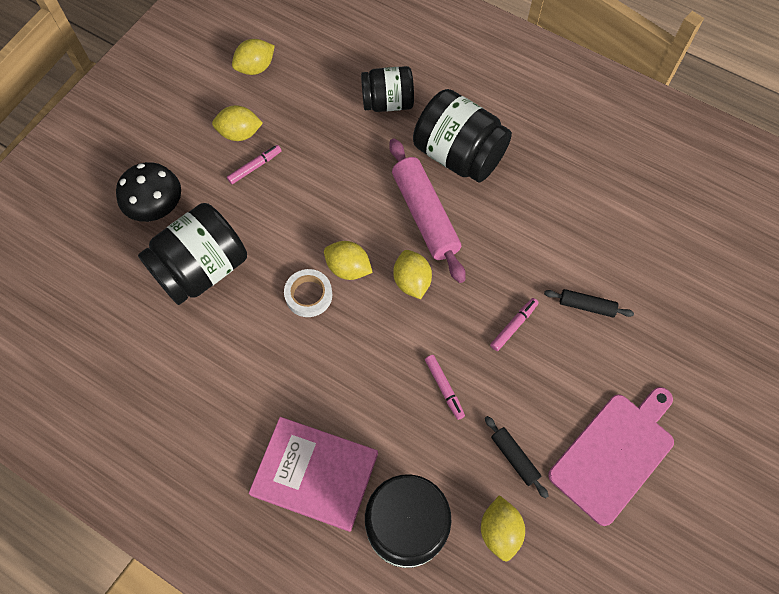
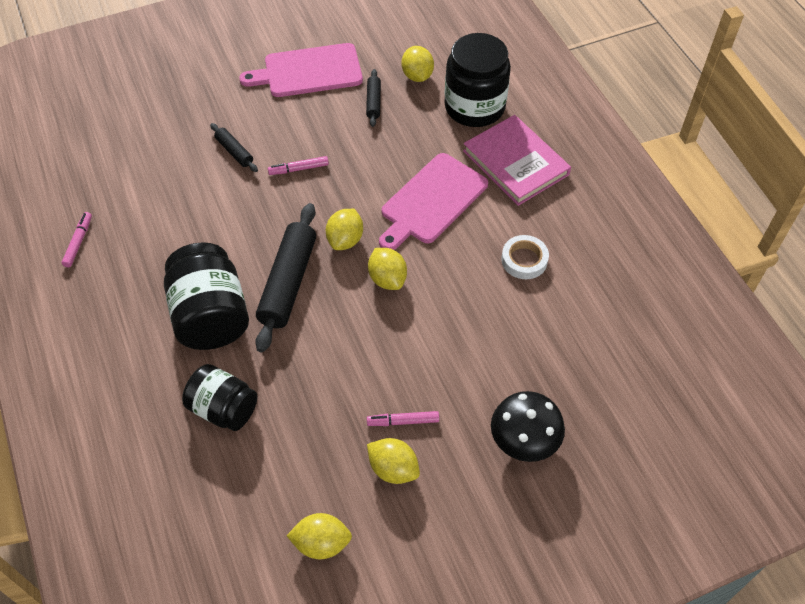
camera: 145 degrees left, 10 degrees down
black jar [138,203,247,305] -> none
white tape [284,269,332,317] -> white tape moved to [501,235,549,279]
pink rolling pin [389,138,466,283] -> black rolling pin [255,203,316,353]
pink marker [425,355,465,420] -> pink marker moved to [61,212,92,267]
yellow lemon [481,495,525,562] -> yellow lemon turned 45 degrees counterclockwise [401,46,434,82]
none -> pink cutting board [379,153,488,250]

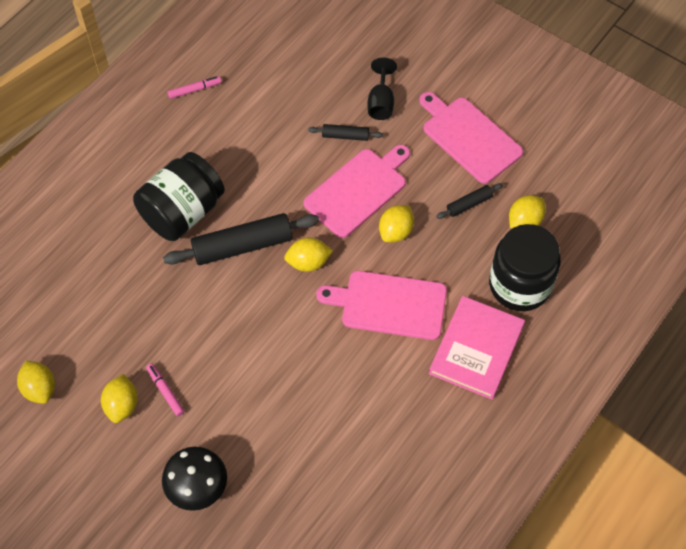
camera: 60 degrees right, 5 degrees up
black jar [182,364,257,431] -> none
black rolling pin [210,123,258,172] -> black rolling pin turned 75 degrees clockwise [308,124,383,141]
pink marker [268,156,329,175] -> pink cutting board [304,145,410,238]
yellow lemon [368,248,407,290] -> yellow lemon moved to [379,205,414,242]
white tape [501,235,549,279] -> none
none -> black goblet [368,58,397,120]

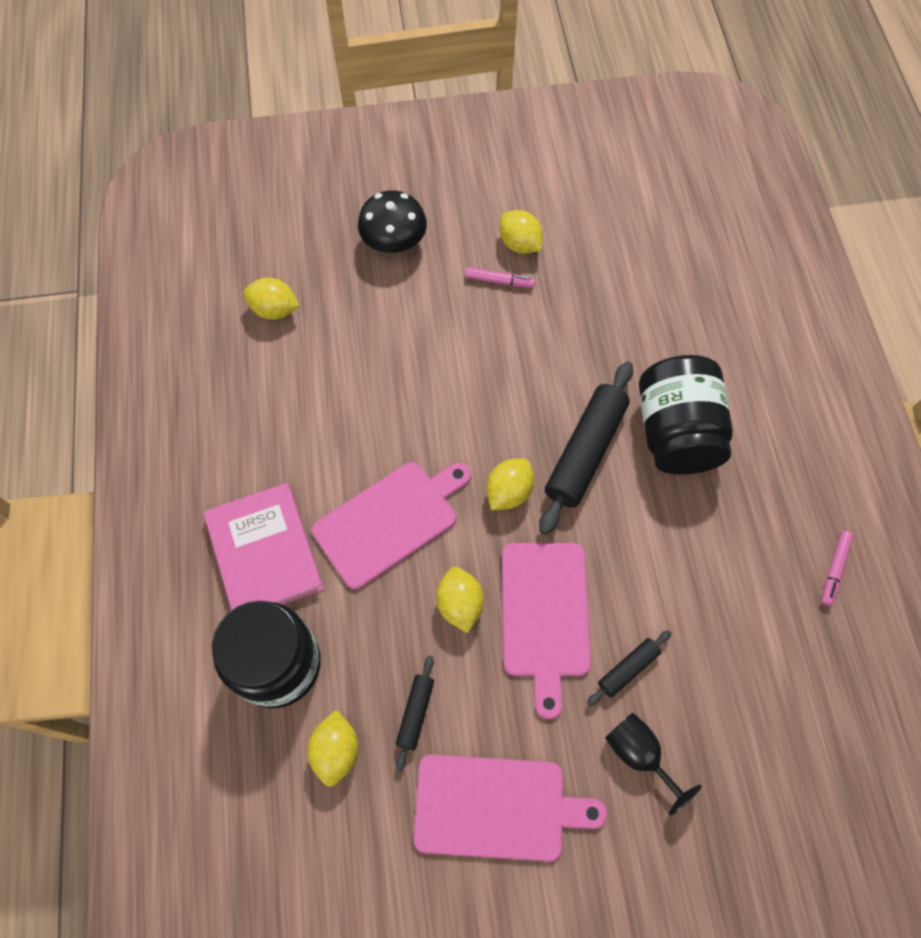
camera: 135 degrees right, 5 degrees up
yellow lemon [17,361,55,404] -> yellow lemon moved to [243,278,300,320]

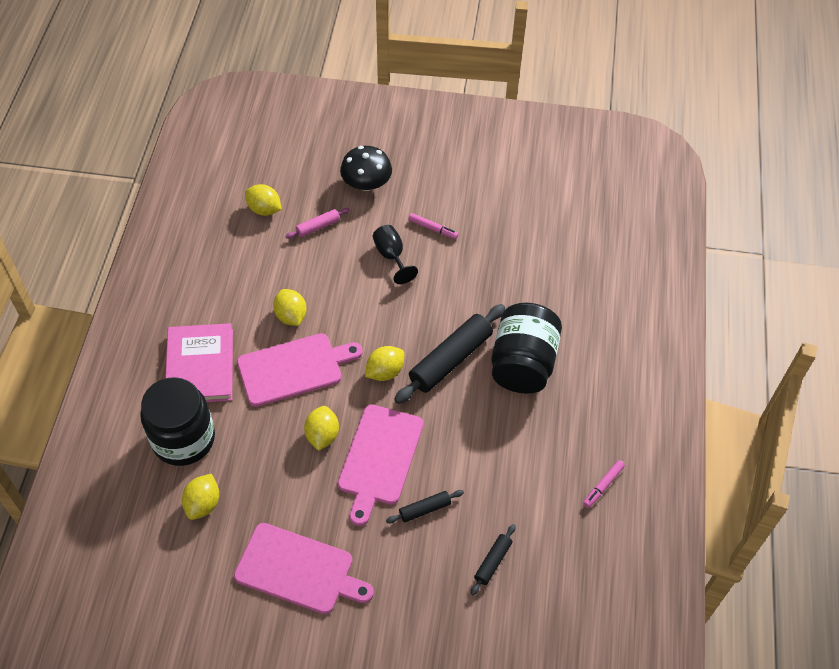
camera: 15 degrees right, 10 degrees down
black rolling pin [396,656,434,771] -> black rolling pin moved to [471,524,516,596]
yellow lemon [500,210,543,254] -> yellow lemon moved to [273,289,307,326]
black goblet [605,712,702,816] -> black goblet moved to [373,225,418,284]
none -> pink rolling pin [285,208,350,239]

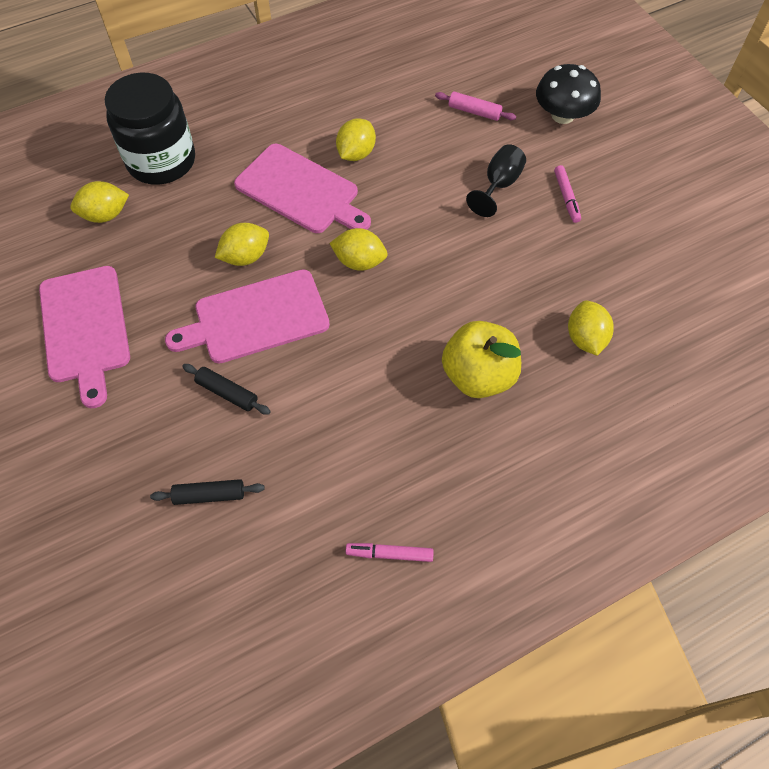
camera: 55 degrees right, 5 degrees up
pink book [165,323,233,402] -> none
yellow lemon [245,184,282,216] -> yellow lemon moved to [568,300,614,356]
black rolling pin [394,304,505,404] -> none
black jar [492,303,562,394] -> yellow apple [442,321,521,398]

